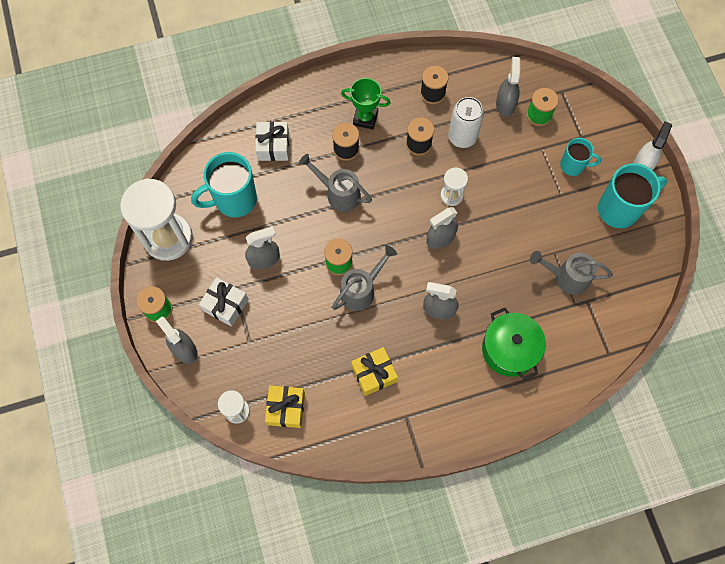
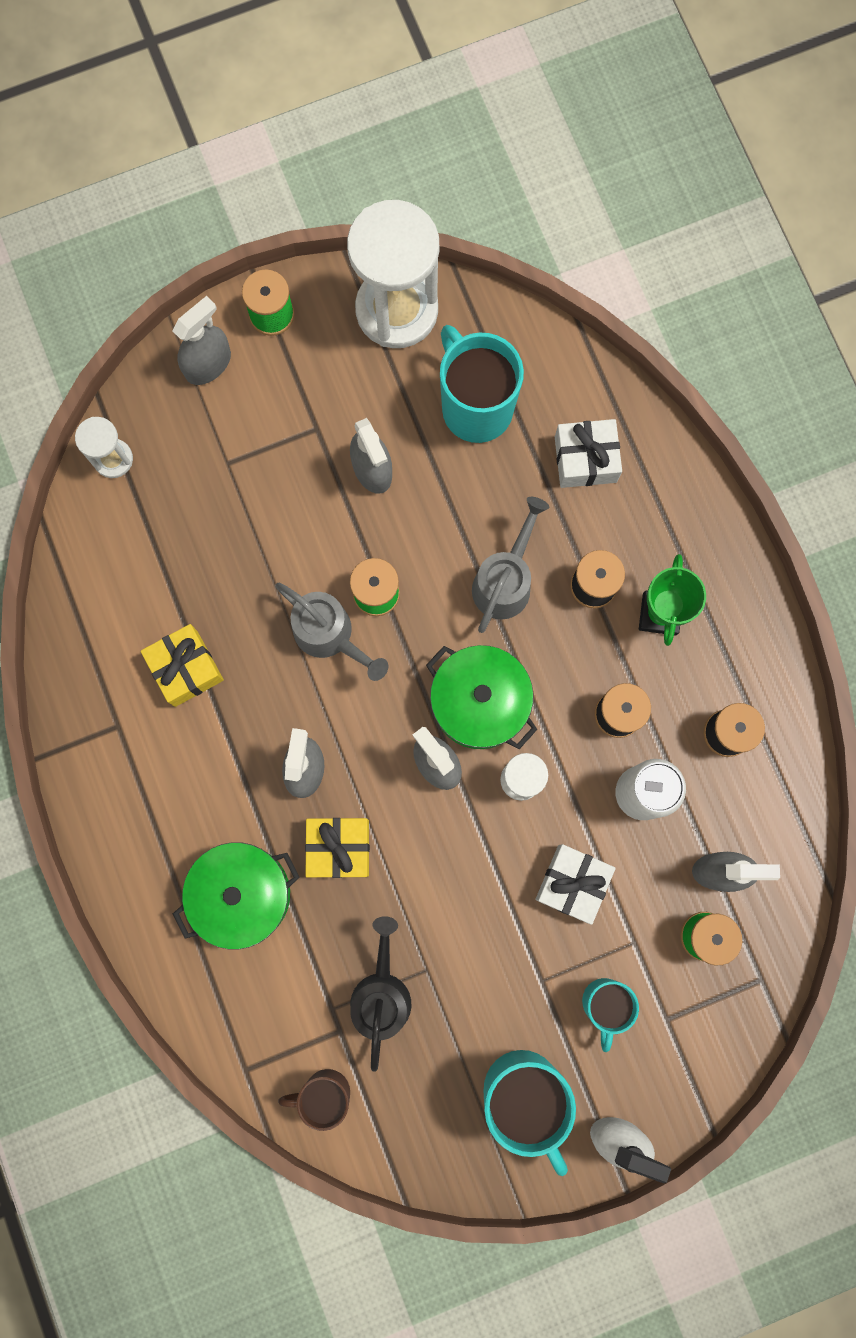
camera: 85 degrees right, 10 degrees up
white gift [199,277,249,327] -> white gift moved to [535,844,616,925]
yellow gift [265,385,305,428] -> yellow gift moved to [305,818,370,878]
grey watering can [530,251,613,295] -> black watering can [350,916,411,1072]
none -> brown mug [278,1069,350,1131]
none -> green pot [426,645,537,749]

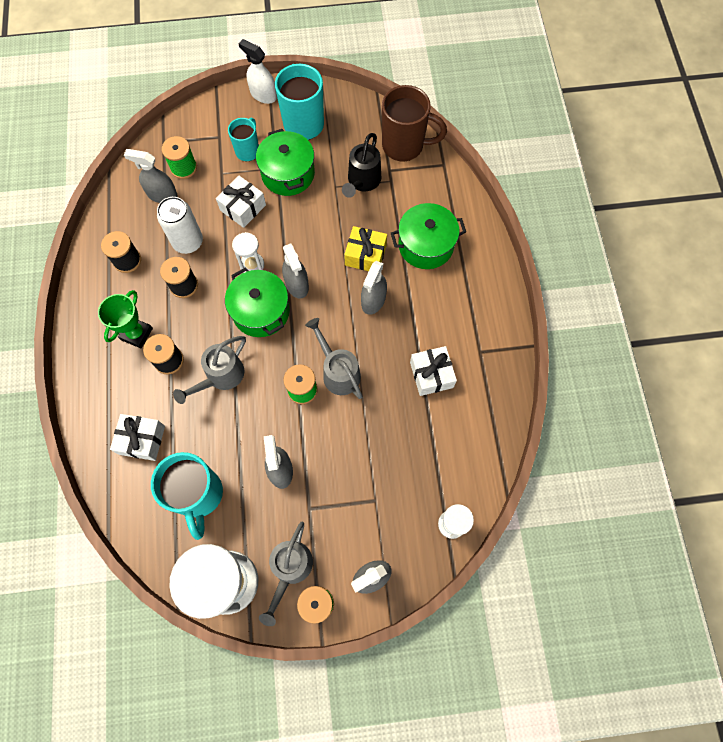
camera: 165 degrees left, 10 degrees down
yellow gift [141,624,224,707] -> white gift [410,346,457,396]
brown mug [278,1069,350,1131] -> brown mug [382,85,447,162], size x1.70
none -> green pot [256,129,315,196]
none -> grey watering can [259,522,313,626]

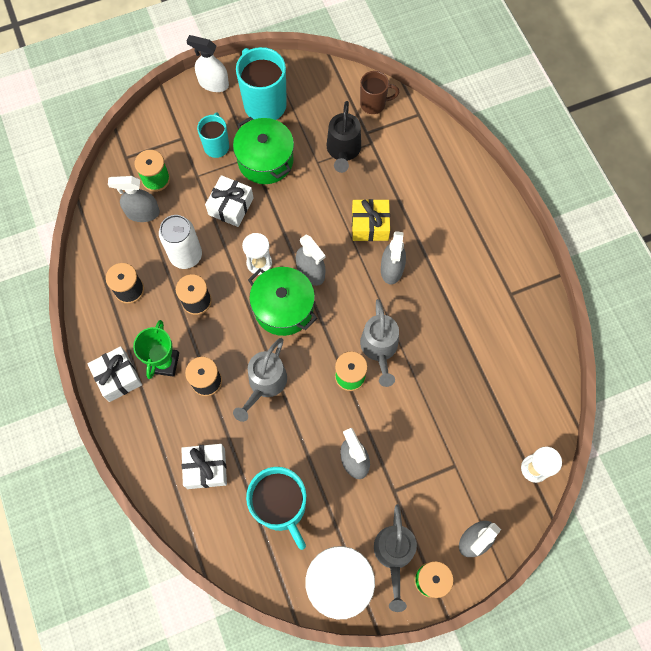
camera: 15 degrees left, 0 degrees up
grey watering can [305,318,363,399] -> grey watering can turned 135 degrees counterclockwise [360,299,399,387]
brown mug [382,85,447,162] -> brown mug [360,71,399,114], size x0.59
green pot [391,203,466,269] -> none
white gift [410,346,457,396] -> white gift moved to [87,346,142,402]

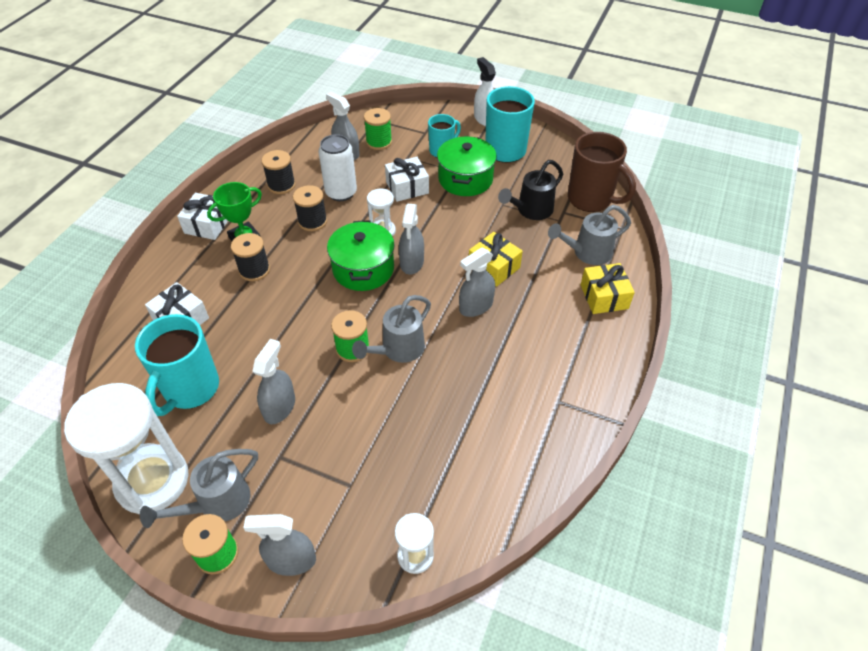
camera: 45 degrees right, 20 degrees down
grey watering can [233,338,287,422] -> grey watering can moved to [548,205,631,265]
brown mug [360,71,399,114] -> brown mug [568,132,636,212], size x1.70
none -> yellow gift [581,263,635,314]

